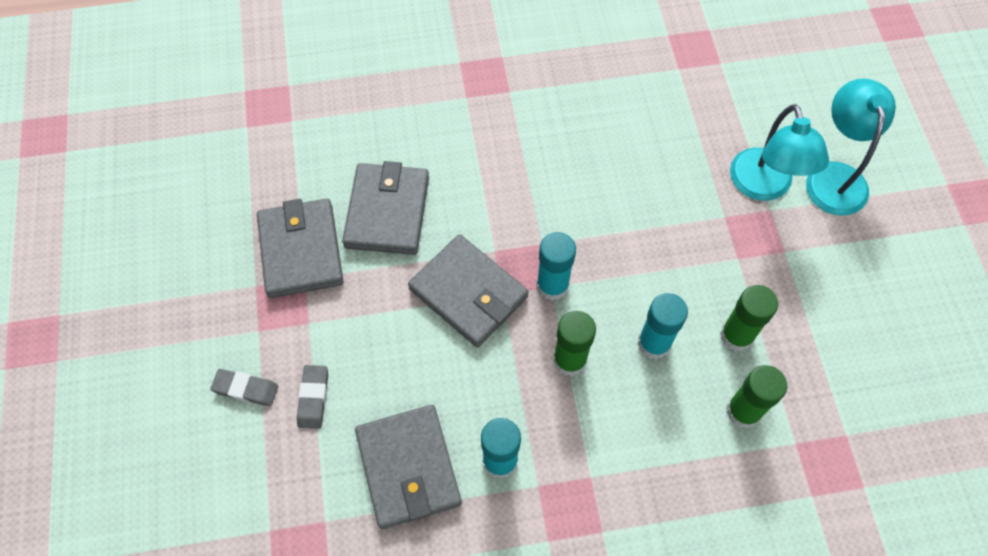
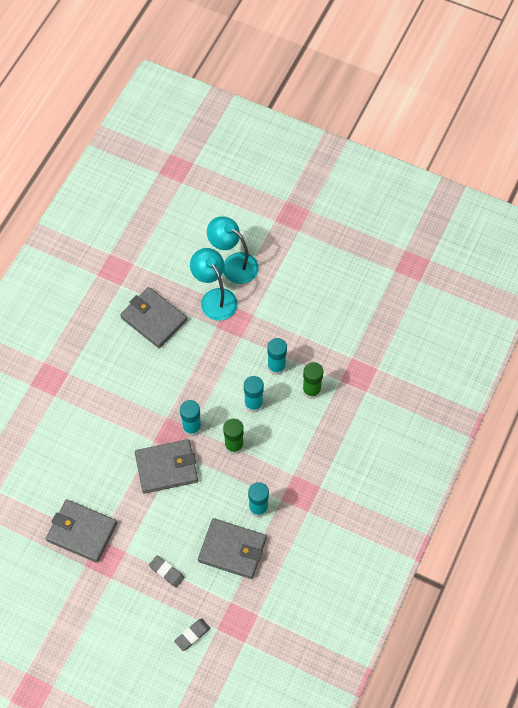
camera: 55 degrees left, 0 degrees up
grey eraser [210,369,278,406] -> grey eraser moved to [174,619,210,651]
grey wallet [342,161,429,255] -> grey wallet moved to [120,287,187,348]
green glue stick [720,285,778,351] -> turquoise glue stick [267,338,287,375]
turquoise lamp [730,104,829,201] -> turquoise lamp turned 150 degrees counterclockwise [190,248,238,321]

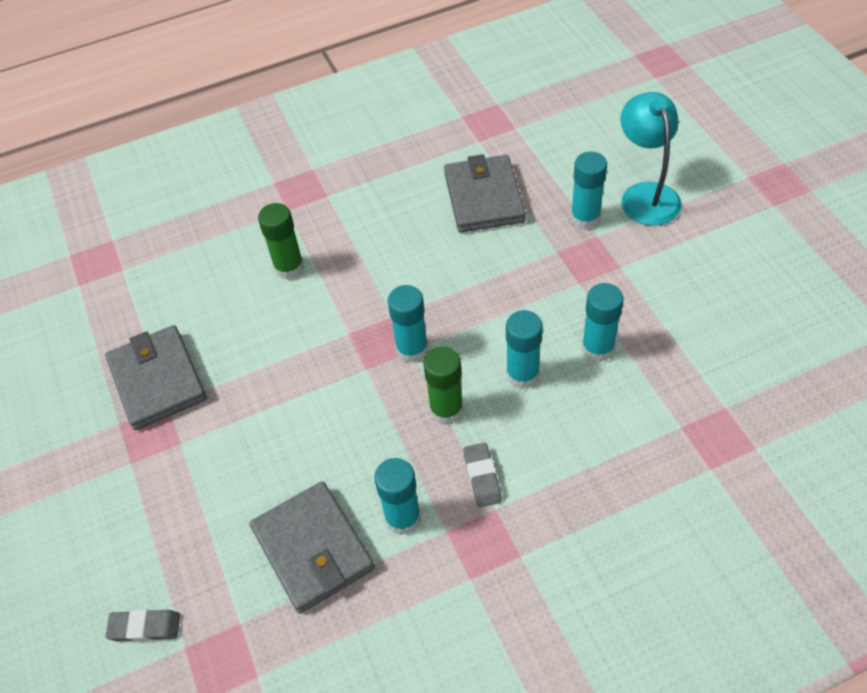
camera: 45 degrees right, 10 degrees down
grey wallet [135,439,198,494] -> none
grey eraser [149,555,185,588] -> grey eraser moved to [463,443,502,507]
turquoise lamp [190,248,238,321] -> turquoise glue stick [570,152,607,230]
green glue stick [303,362,324,399] -> green glue stick moved to [258,203,304,279]

